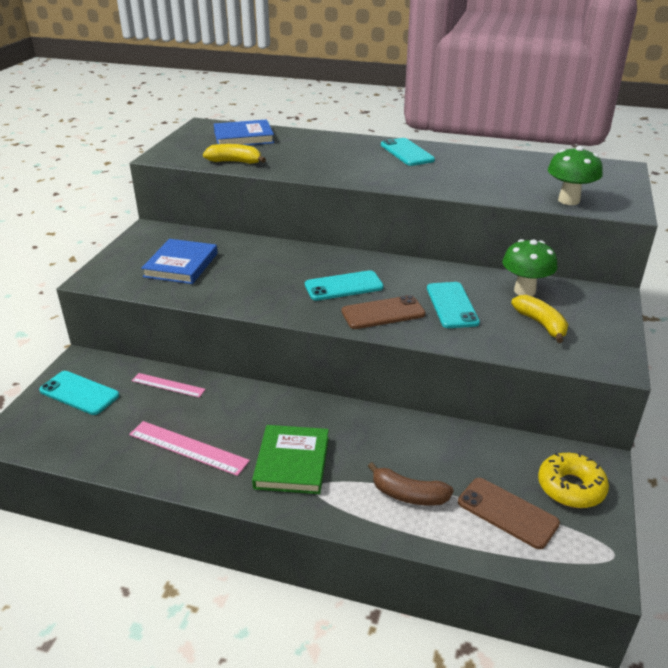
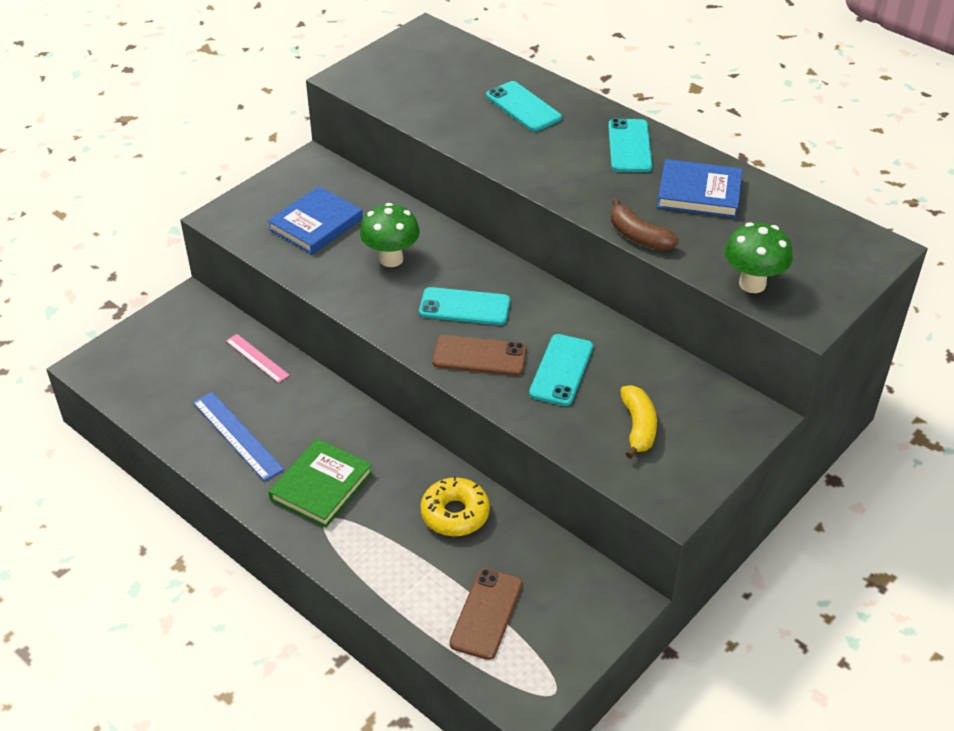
camera: 25 degrees right, 10 degrees up
turquoise phone [39,371,119,415] -> turquoise phone moved to [486,81,562,131]
pink ruler [129,421,250,476] -> blue ruler [193,392,284,481]
yellow banana [203,144,266,164] -> none
blue book [214,119,274,145] -> blue book moved to [657,159,743,218]
brown banana [368,462,454,505] -> brown banana moved to [611,199,679,251]
brown phone [458,478,560,549] -> brown phone turned 45 degrees clockwise [449,568,522,660]
green mushroom [502,239,558,296] -> green mushroom moved to [360,203,420,267]
yellow donut [538,452,609,508] -> yellow donut moved to [421,476,490,536]

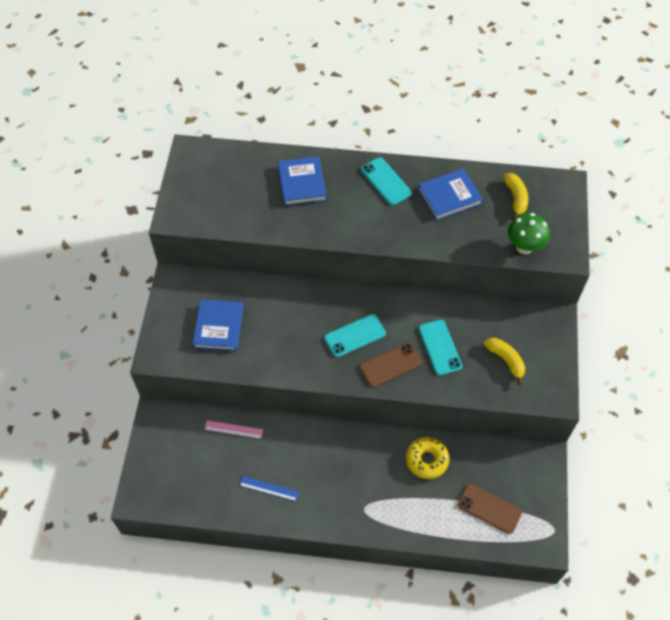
camera: 35 degrees left, 15 degrees up
blue ruler [193,392,284,481] -> blue ruler [239,476,299,501], size x0.66
green book [269,439,373,528] -> none
green mushroom [360,203,420,267] -> none
brown phone [449,568,522,660] -> brown phone turned 45 degrees counterclockwise [458,484,522,534]
turquoise phone [486,81,562,131] -> blue book [278,156,326,206]
brown banana [611,199,679,251] -> none
none -> yellow banana [503,173,528,219]

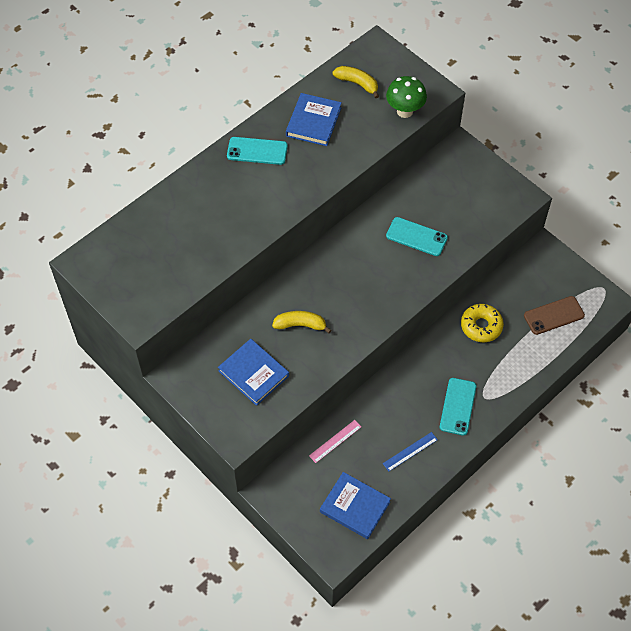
camera: 50 degrees left, 0 degrees up
blue book [278,156,326,206] -> blue book moved to [320,472,391,539]
turquoise phone [324,314,386,357] -> turquoise phone moved to [440,378,476,436]
brown phone [360,343,422,387] -> none
yellow banana [484,338,525,385] -> yellow banana moved to [272,311,331,333]

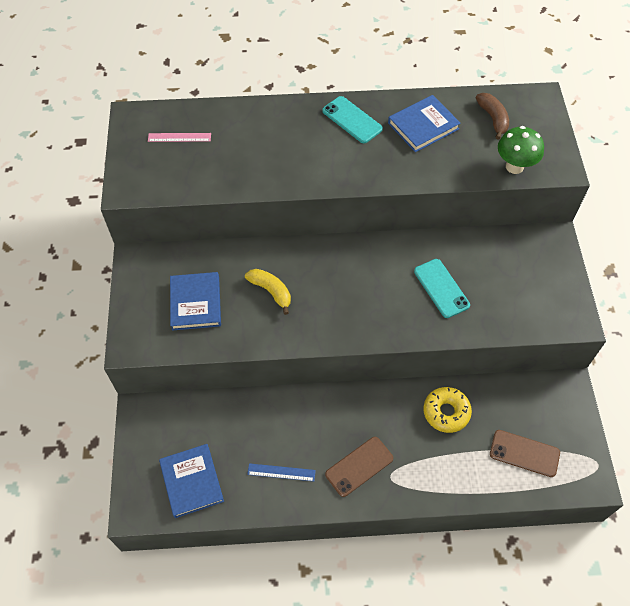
camera: 40 degrees right, 0 degrees up
pink ruler [309,420,361,463] -> pink ruler moved to [148,133,211,142]
yellow banana [332,66,379,98] -> brown banana [476,93,509,140]
turquoise phone [440,378,476,436] -> brown phone [325,437,393,497]

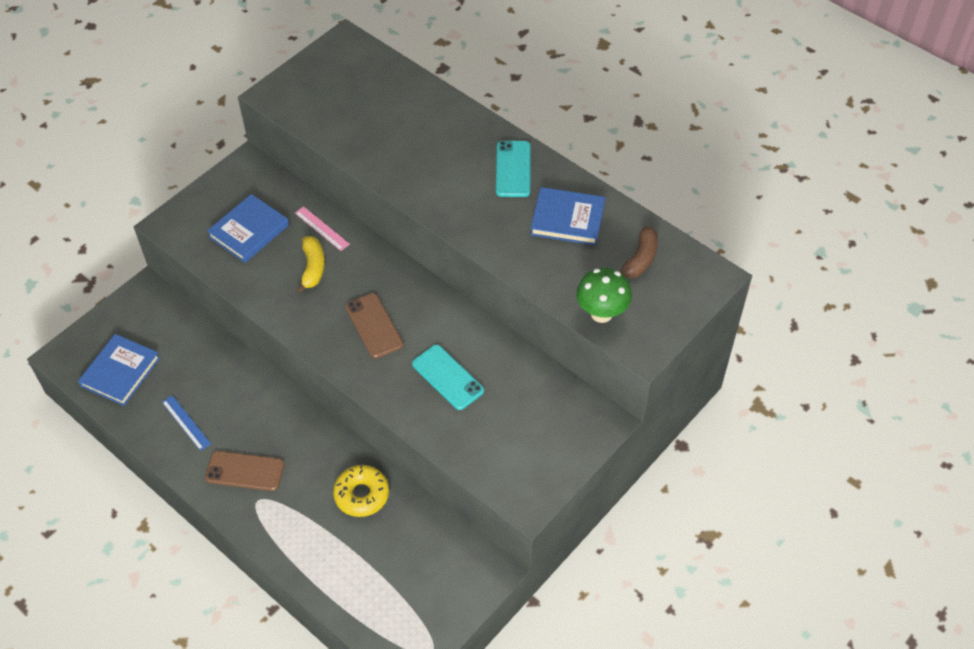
camera: 45 degrees right, 5 degrees down
pink ruler [148,133,211,142] -> pink ruler moved to [295,206,350,251]
turquoise phone [414,259,470,318] -> turquoise phone turned 60 degrees counterclockwise [412,345,484,410]
brown phone [490,430,560,477] -> brown phone moved to [345,293,403,358]

